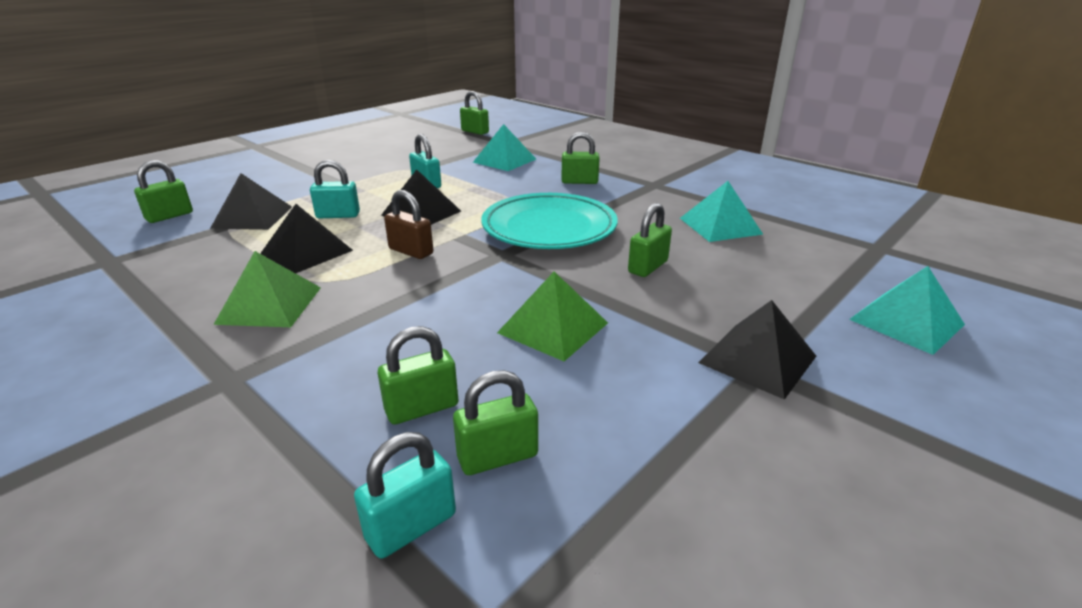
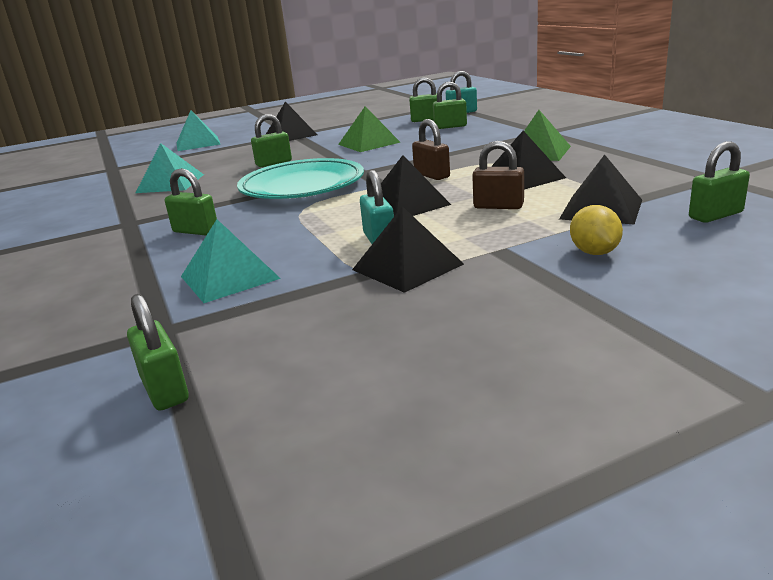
camera: 155 degrees left, 5 degrees down
turquoise padlock [310,160,360,218] -> brown padlock [472,141,524,209]
none -> black pyramid [352,206,464,293]
none -> yellow lemon [570,205,623,255]

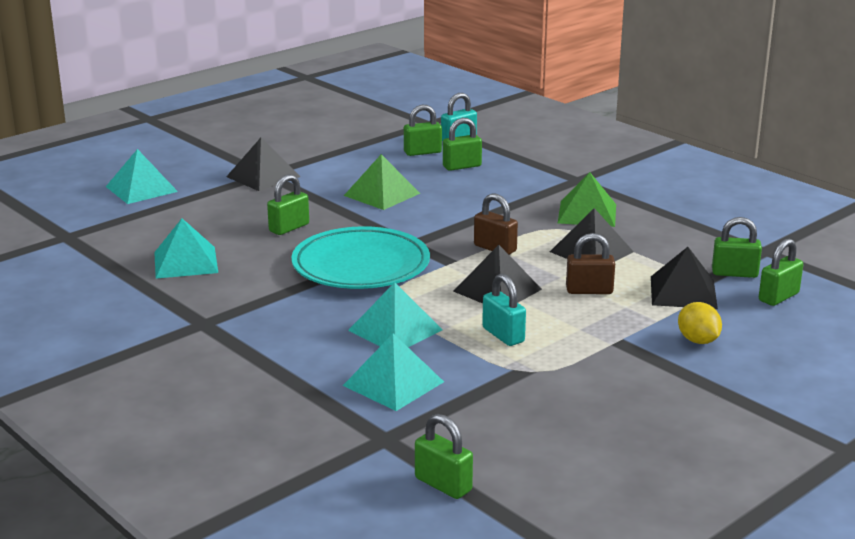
camera: 20 degrees left, 0 degrees up
green padlock [165,168,217,235] -> green padlock moved to [712,217,762,278]
black pyramid [352,206,464,293] -> none
none -> turquoise pyramid [348,282,442,347]

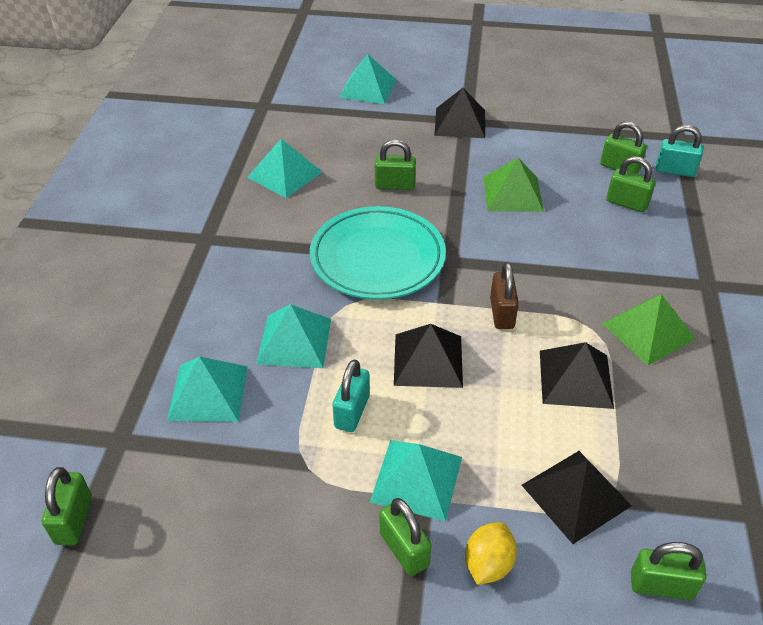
camera: 50 degrees right, 20 degrees up
brown padlock [566,233,615,294] -> none
green padlock [712,217,762,278] -> green padlock moved to [380,498,432,576]
none -> turquoise pyramid [370,440,462,521]

